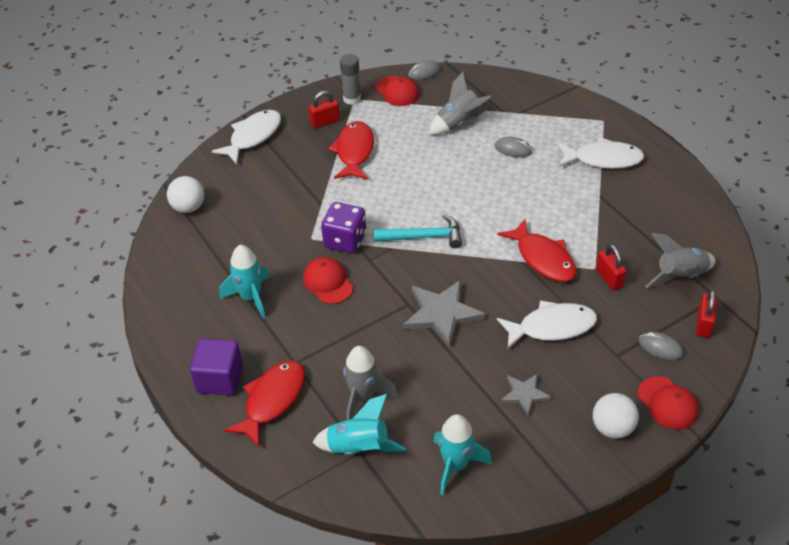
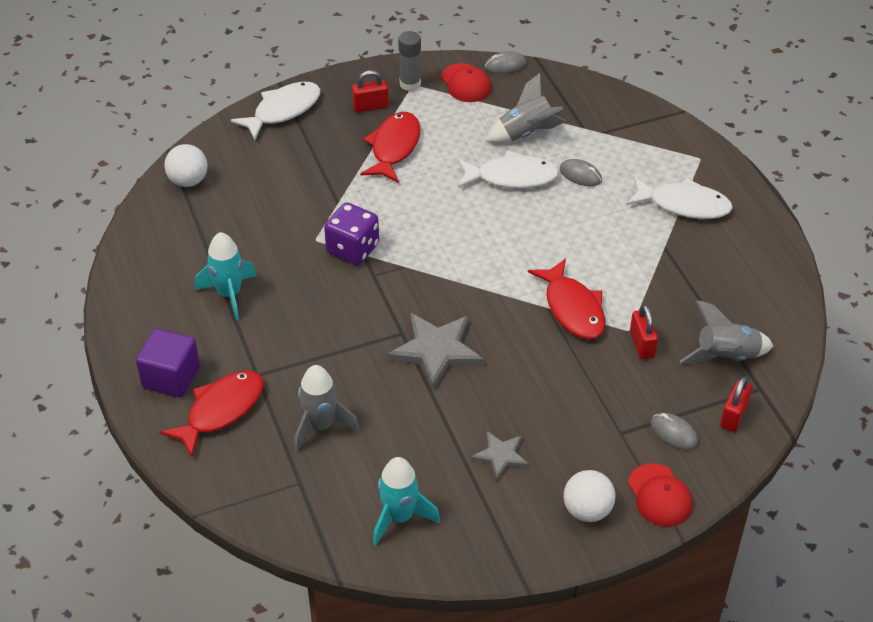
camera: 10 degrees right, 0 degrees up
red cap [303,257,353,304] -> none
turquoise rocket [312,394,406,455] -> none
turquoise hammer [374,214,462,248] -> none
white fish [497,300,597,348] -> white fish moved to [458,151,559,189]

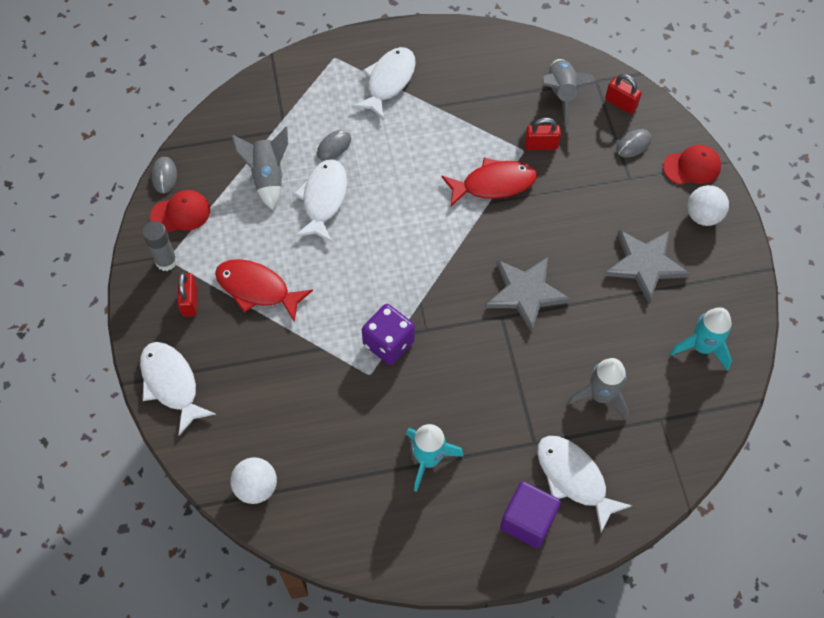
camera: 80 degrees left, 15 degrees up
red fish [159,370,264,457] -> white fish [537,436,632,532]
grey star [471,431,529,480] -> grey star [605,230,690,303], size x1.75

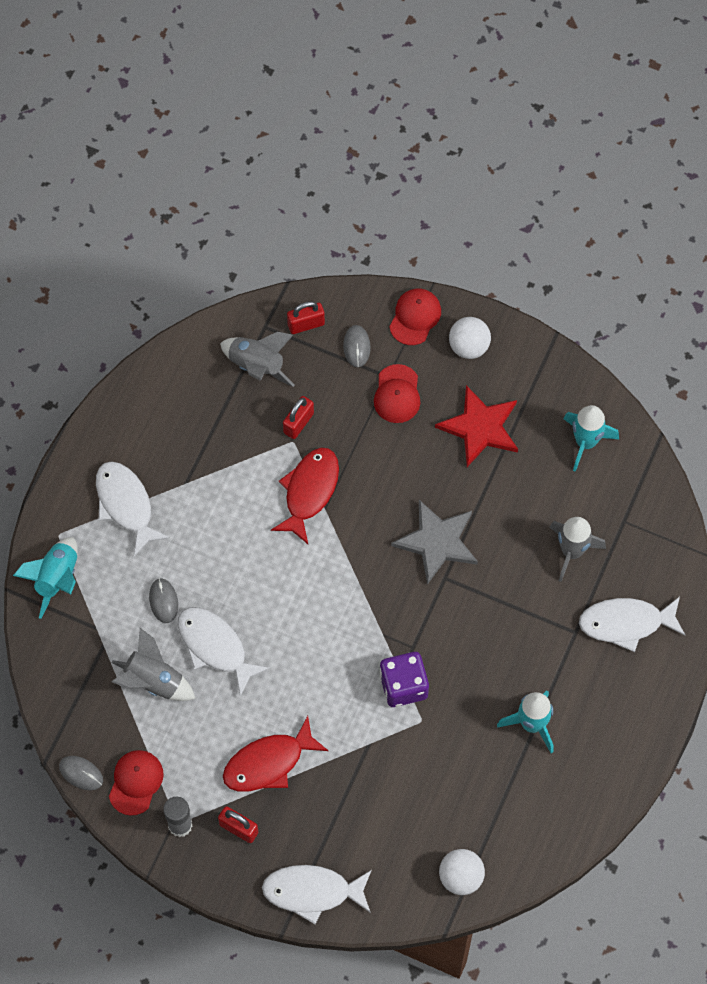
camera: 55 degrees left, 5 degrees up
purple cube [500,481,561,548] -> none
grey star [605,230,690,303] -> red star [435,385,518,467]
none -> turquoise rocket [13,537,78,619]
none -> red cap [374,364,420,423]

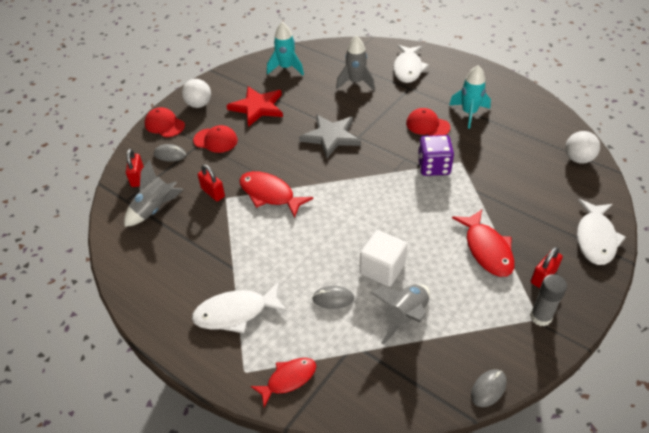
camera: 75 degrees left, 20 degrees down
turquoise rocket [13,537,78,619] -> red fish [251,358,316,407]
red cap [109,750,164,816] -> red cap moved to [406,108,450,136]
white fish [178,607,270,696] -> white cube [360,230,407,287]

